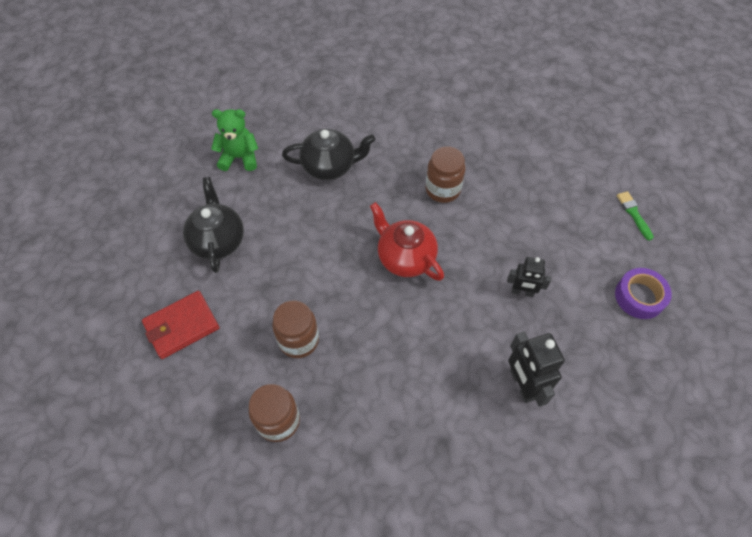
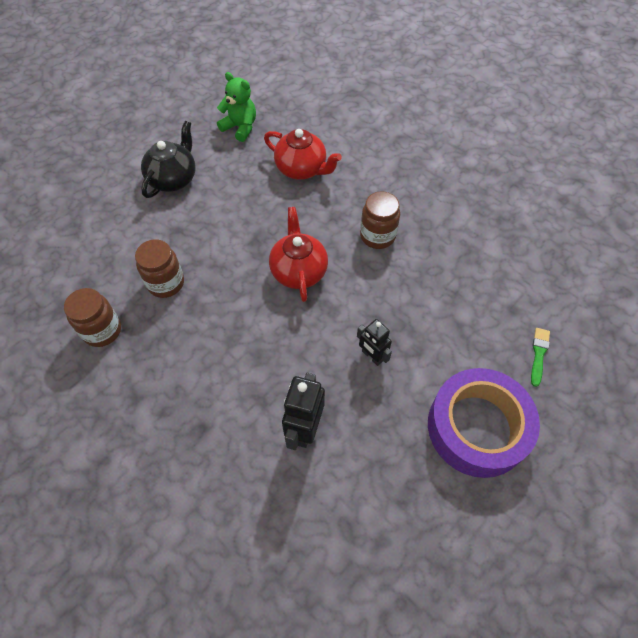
camera: 35 degrees right, 0 degrees up
red wallet [142,291,219,359] -> none
black teapot [282,129,375,180] -> red teapot [264,129,342,180]
purple tape [615,268,672,319] -> purple tape [428,368,540,478], size x1.86

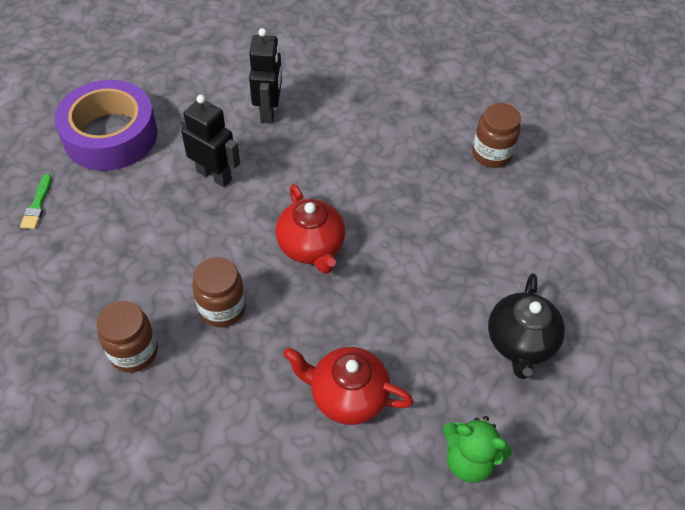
camera: 165 degrees right, 5 degrees down
brown jar [135,239,184,298] -> brown jar moved to [97,301,158,373]
black robot [357,319,392,366] -> black robot [180,95,240,187], size x1.54

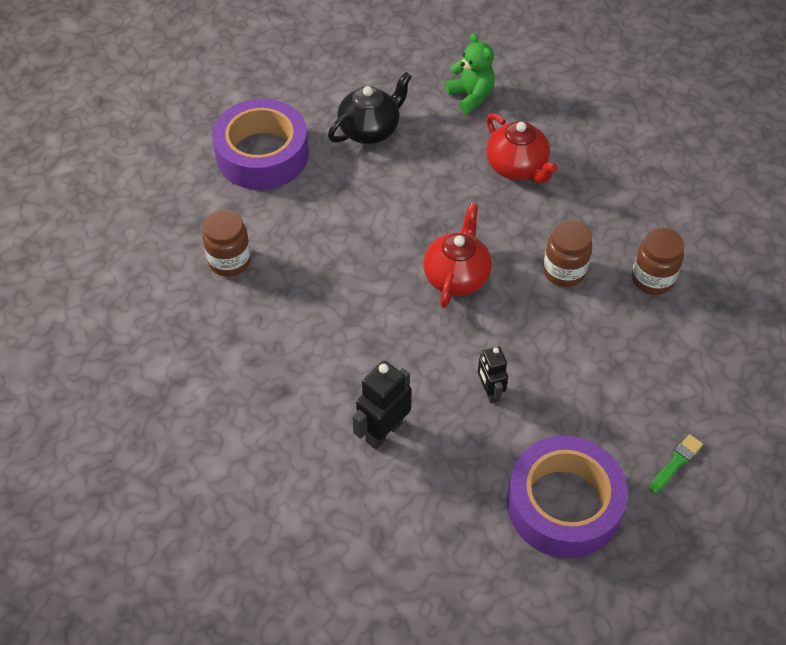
camera: 140 degrees left, 0 degrees up
black robot [180,95,240,187] -> black robot [478,347,508,403], size x0.65
none -> purple tape [212,99,309,190]

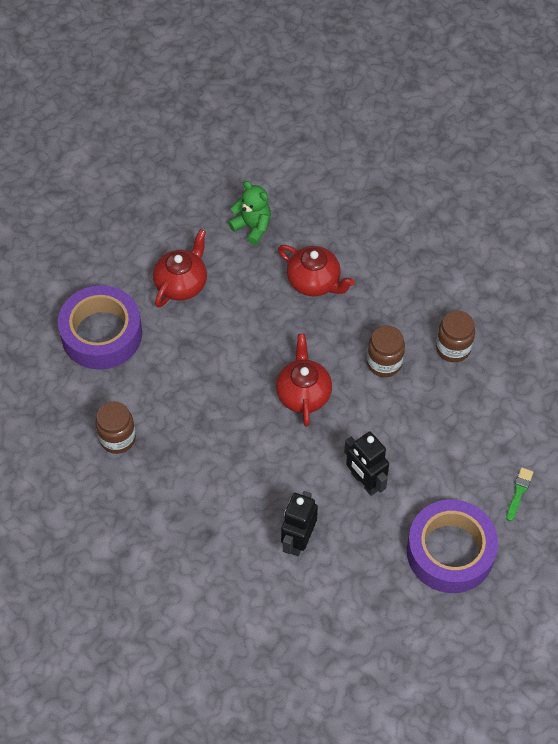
camera: 20 degrees left, 5 degrees up
black teapot [328,72,412,144] -> red teapot [153,229,207,308]
black robot [478,347,508,403] -> black robot [344,432,389,496], size x1.54

